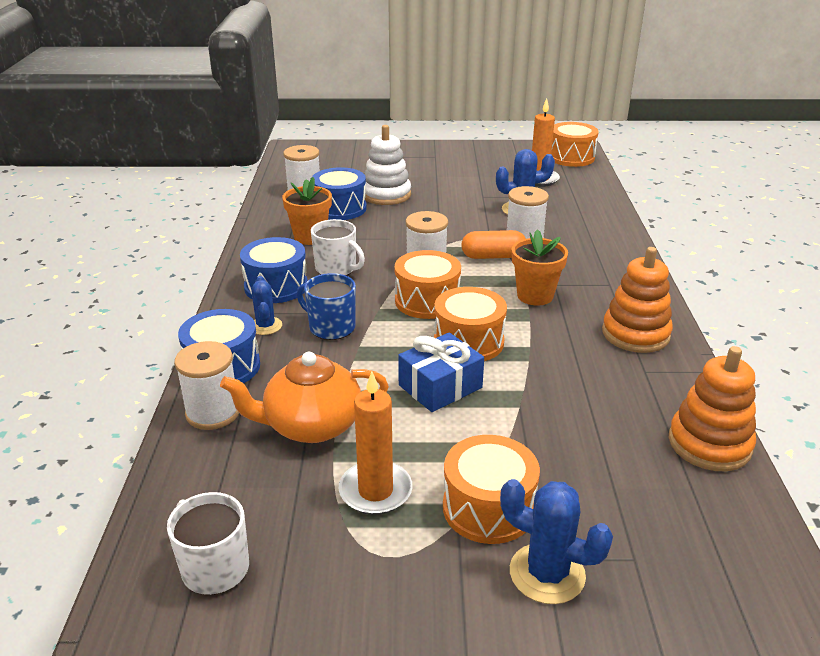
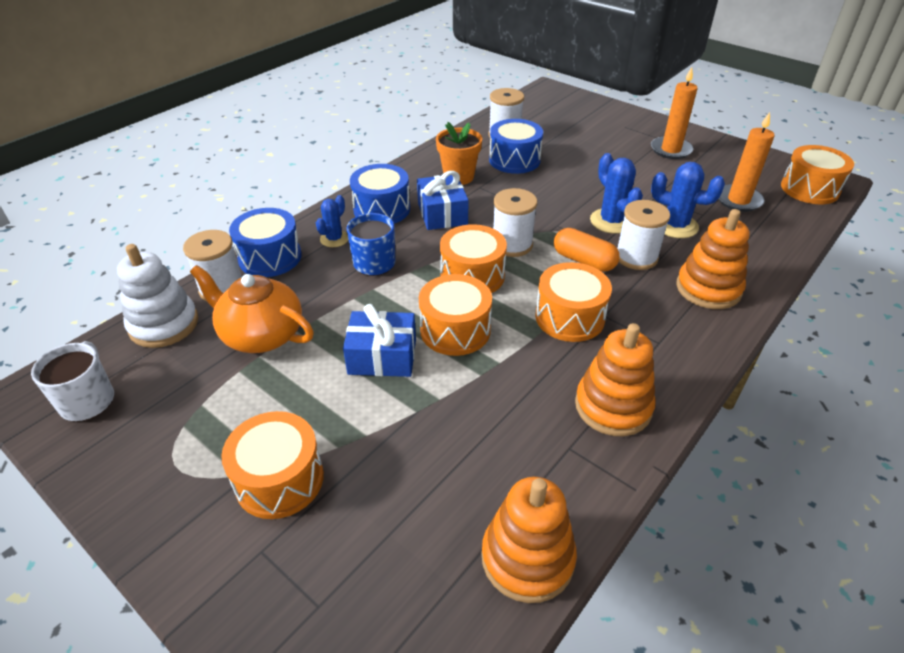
camera: 40 degrees right, 10 degrees up
white mug [311,219,365,276] -> blue gift [417,171,469,230]
orange candle [339,372,413,515] -> orange candle moved to [651,67,697,159]
white stacking toy [364,125,411,205] -> white stacking toy moved to [117,244,198,348]
blue cactus [500,479,613,604] -> blue cactus moved to [590,153,643,234]
orange flower pot [512,229,568,306] -> orange drum [535,262,612,342]
none -> orange stacking toy [676,209,750,309]

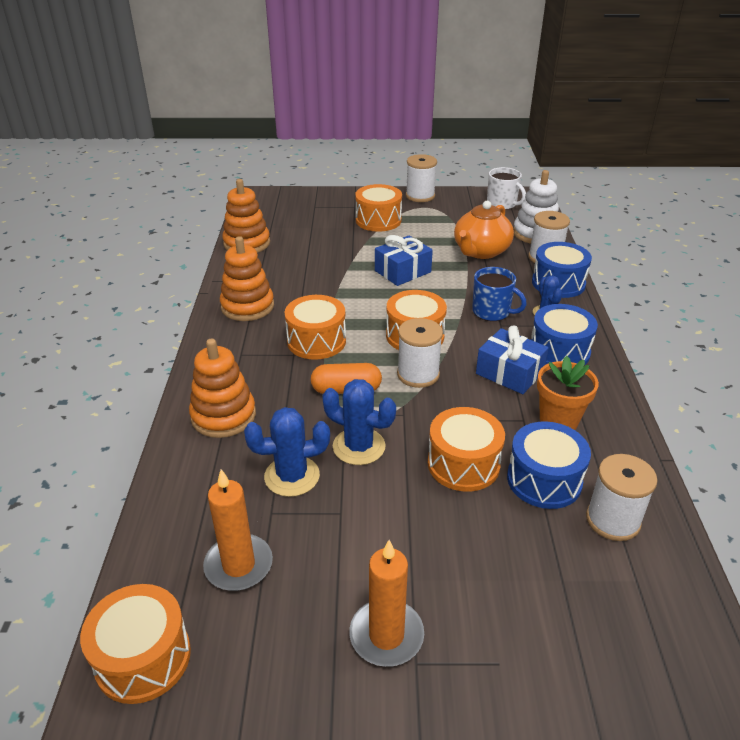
camera: 140 degrees right, 5 degrees down
orange teapot [190,265,314,353] -> orange teapot turned 135 degrees clockwise [454,201,514,259]
orange drum [419,274,492,356] -> orange drum moved to [428,407,505,492]
white spool [617,200,670,270] -> white spool moved to [406,154,437,202]

